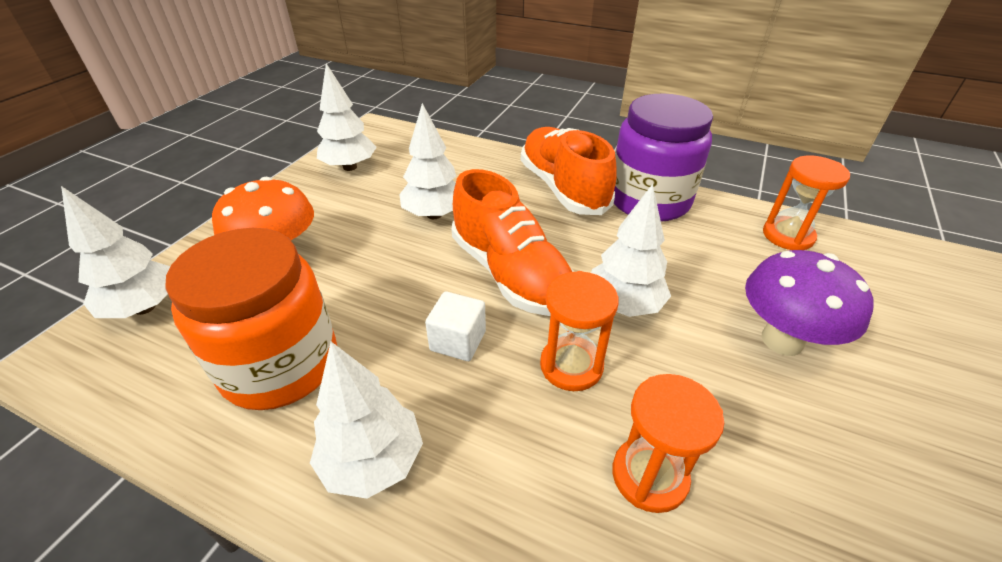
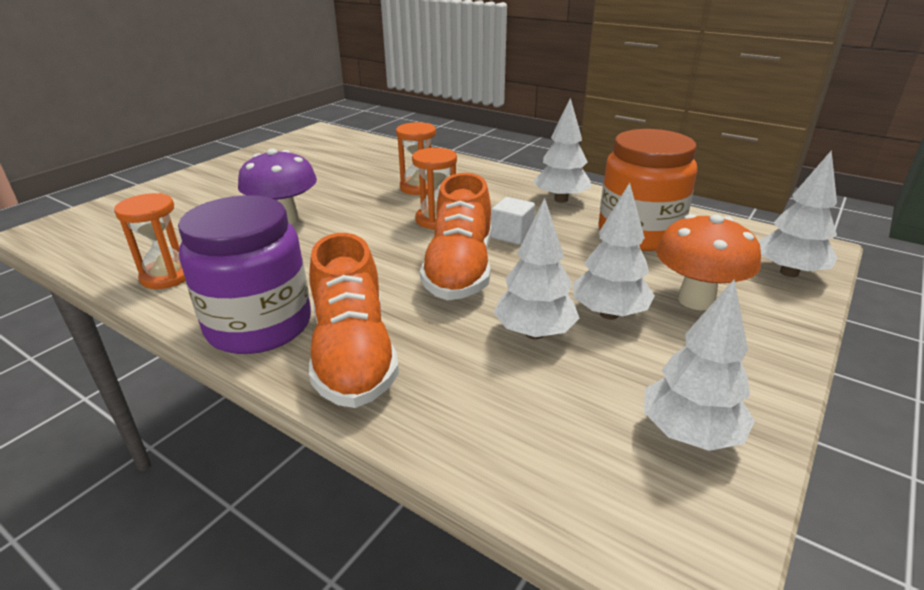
camera: 170 degrees left, 10 degrees down
orange shoe [451,169,574,316] -> orange shoe turned 150 degrees counterclockwise [420,173,491,300]
white tree [591,184,671,317] -> white tree moved to [573,183,655,320]

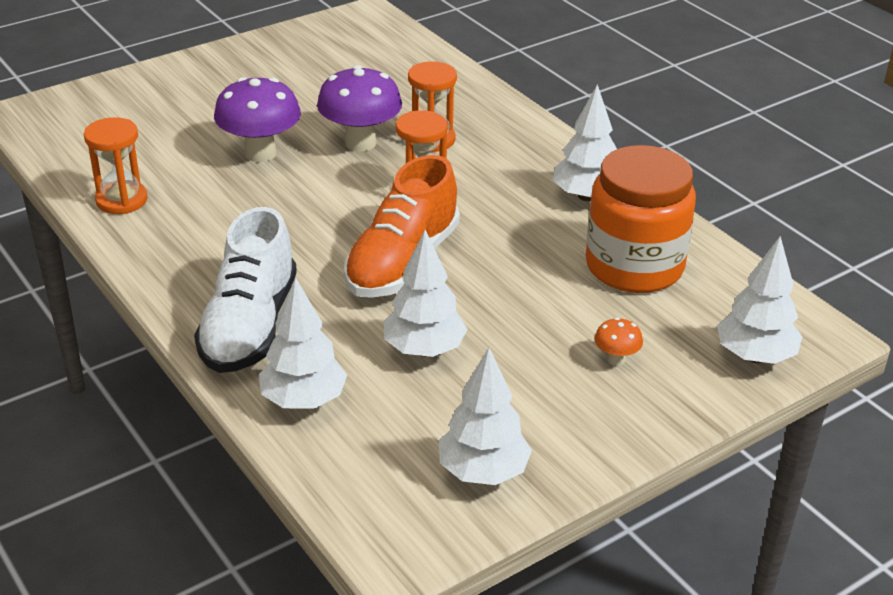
camera: 20 degrees right, 5 degrees up
purple jar [178,195,311,354] -> none
orange shoe [309,233,399,408] -> white shoe [194,207,297,373]
white cube [491,197,535,245] -> none
white tree [573,183,655,320] -> white tree moved to [259,277,347,409]
orange mushroom [656,214,761,310] -> orange mushroom [595,318,643,366], size x0.46
none -> purple mushroom [317,65,402,151]

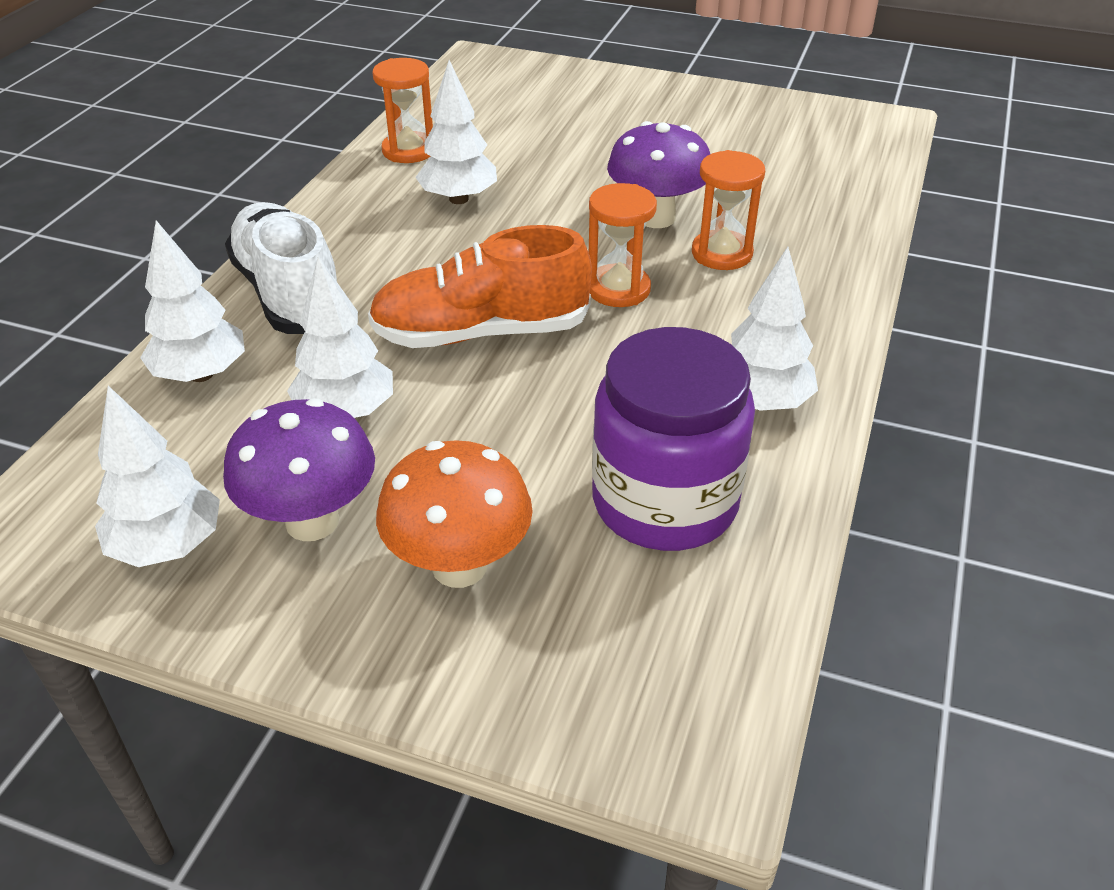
camera: 55 degrees right, 5 degrees up
white shoe [194,207,297,373] -> white shoe turned 90 degrees clockwise [225,202,337,334]
purple mushroom [214,77,301,162] -> purple mushroom moved to [223,398,375,541]
orange jar [586,145,696,293] -> purple jar [592,327,755,551]
orange mushroom [595,318,643,366] -> orange mushroom [376,440,533,588], size x2.16
white tree [717,236,802,364] -> white tree moved to [415,60,497,204]

